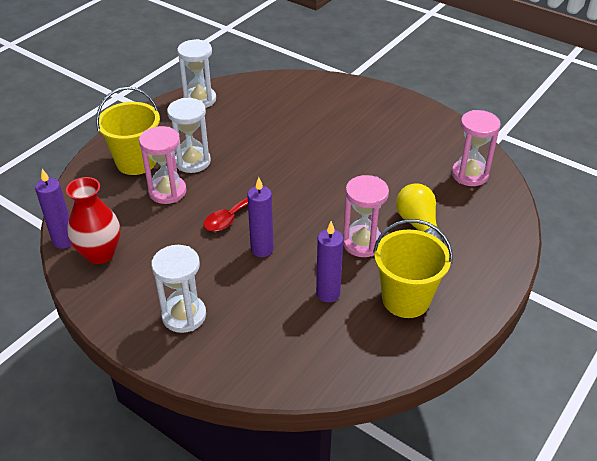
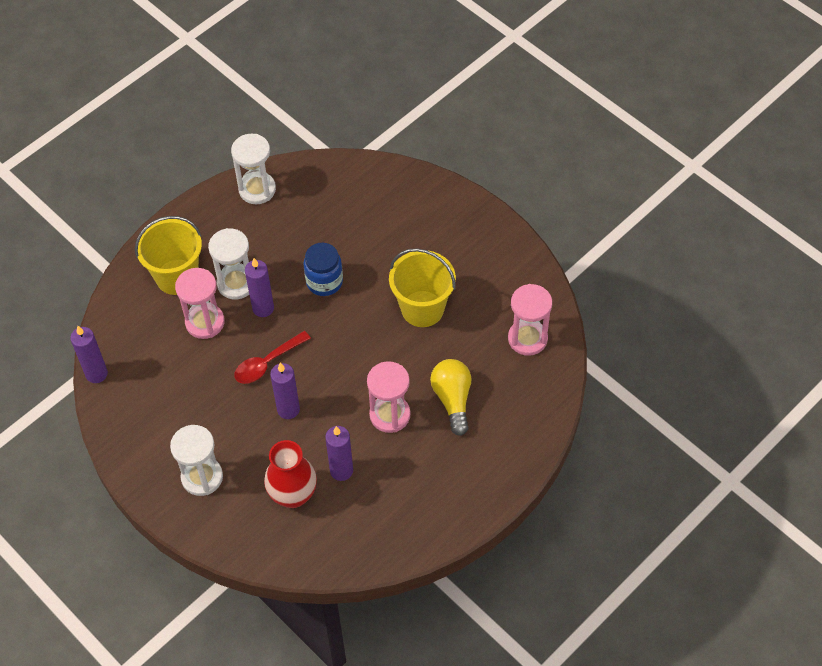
camera: 10 degrees right, 15 degrees up
red vase [66,177,120,264] -> red vase moved to [264,440,317,508]
yellow bucket [373,219,453,318] -> yellow bucket moved to [389,248,456,327]
none -> purple candle [245,258,274,317]
none -> blue jar [303,243,343,296]

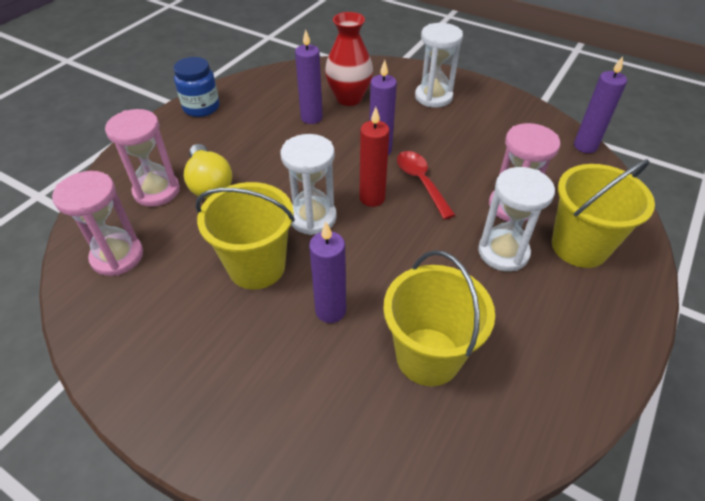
camera: 165 degrees right, 10 degrees down
white hourglass [231,134,276,204] -> white hourglass moved to [281,134,337,235]
red spoon [234,331,311,384] -> red spoon turned 60 degrees counterclockwise [397,151,456,220]
purple candle [245,258,274,317] -> purple candle moved to [309,222,346,323]
blue jar [303,243,343,296] -> blue jar moved to [173,57,219,117]
pink hourglass [367,361,411,433] -> pink hourglass moved to [105,109,180,207]
none -> red candle [359,107,390,207]
none -> yellow bucket [383,250,495,386]

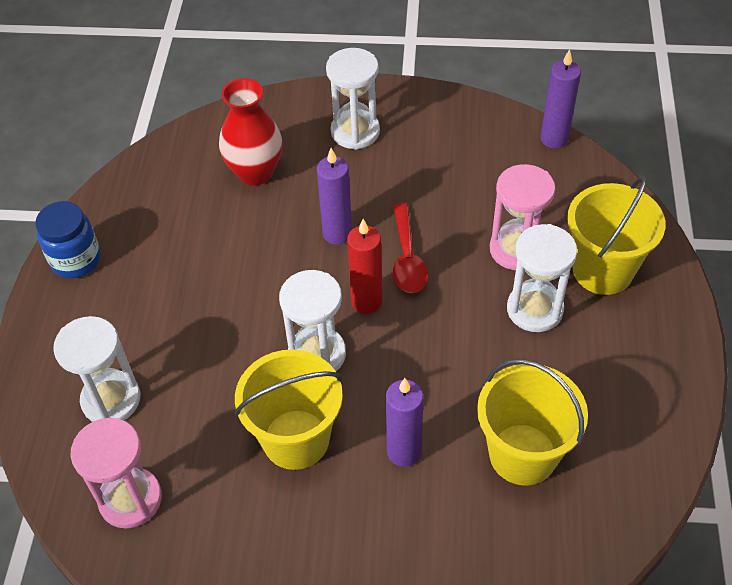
camera: 25 degrees left, 5 degrees up
pink hourglass [105,109,180,207] -> white hourglass [53,316,140,422]
yellow light bulb [184,144,232,199] -> none
purple candle [295,29,323,124] -> none
red spoon [397,151,456,220] -> red spoon turned 135 degrees counterclockwise [393,203,428,293]

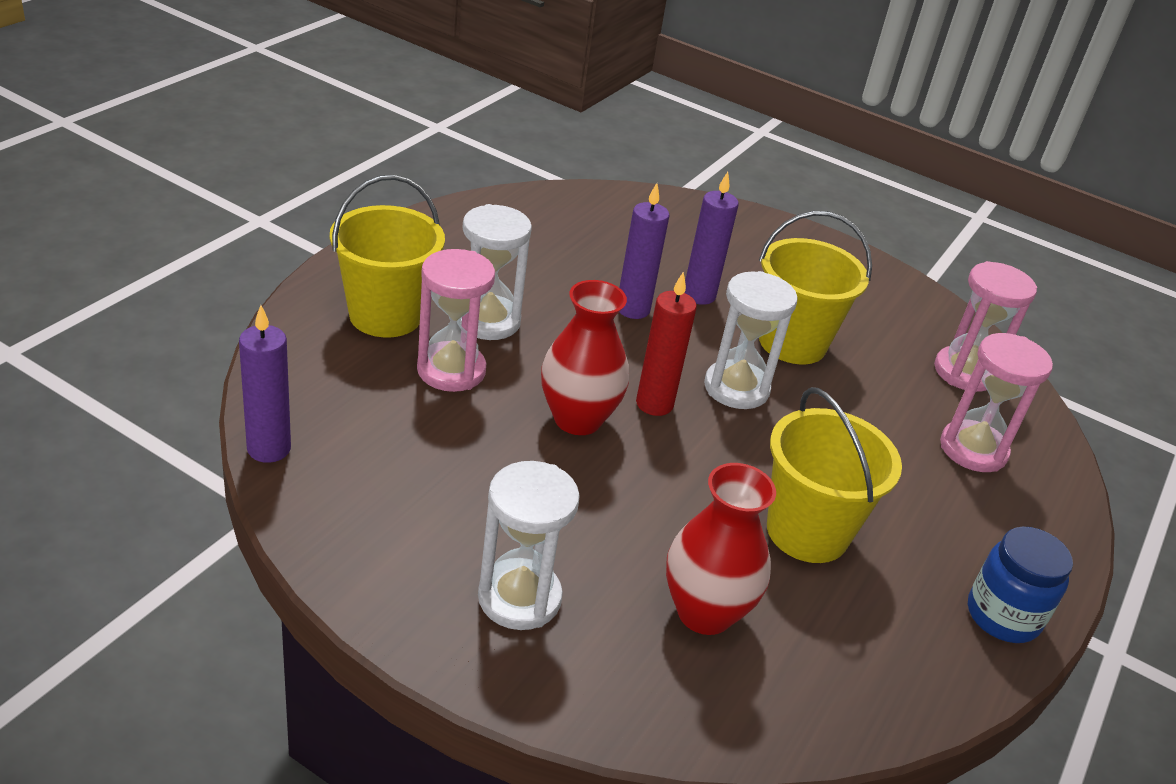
camera: 160 degrees left, 15 degrees down
white hourglass [53,316,140,422] -> pink hourglass [940,333,1053,472]
purple candle [317,148,352,245] -> purple candle moved to [619,183,670,319]
red spoon [393,203,428,293] -> red vase [541,280,629,435]
yellow bucket [477,359,588,485] -> yellow bucket moved to [767,387,902,563]

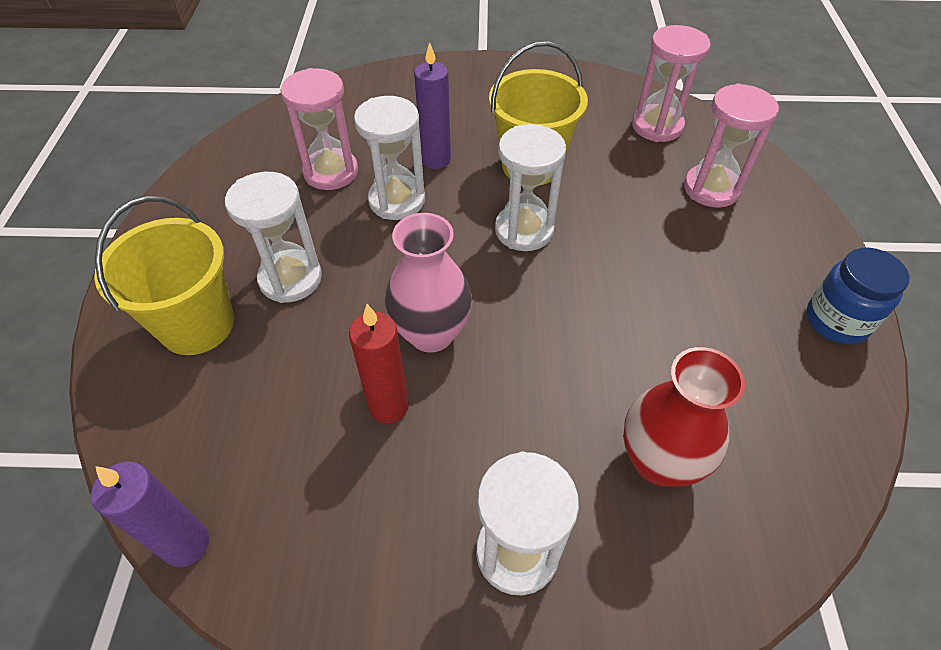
camera: 25 degrees left, 15 degrees up
pink hourglass [417,249,495,392] -> pink hourglass moved to [280,68,358,190]
red vase [541,280,629,435] -> pink vase [385,213,472,353]
purple candle [619,183,670,319] -> white hourglass [354,96,425,220]
red candle [636,271,697,416] -> red candle moved to [349,304,409,423]
yellow bucket [767,387,902,563] -> none

